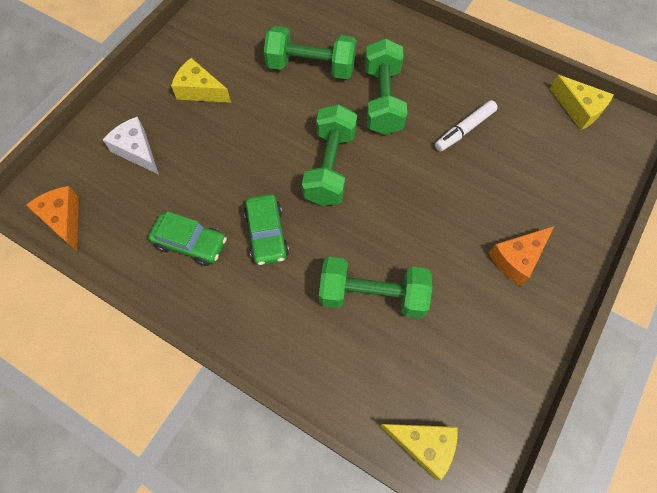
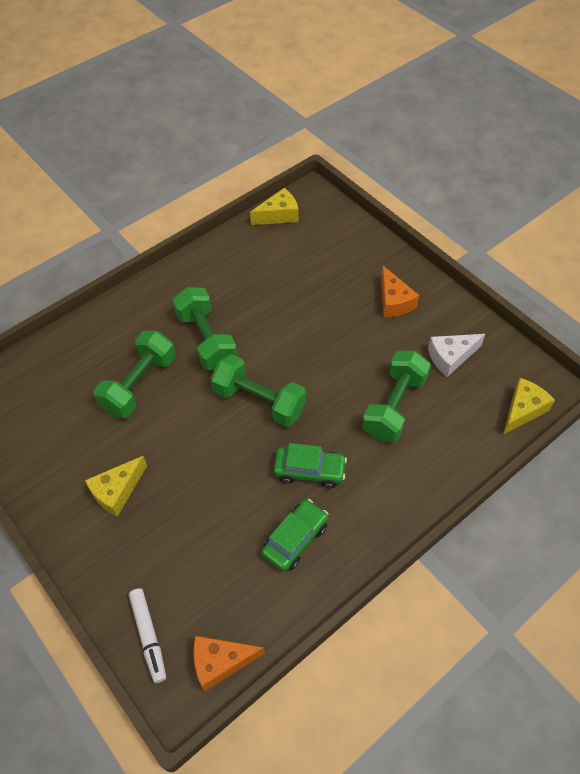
camera: 70 degrees left, 10 degrees down
white cheese [103,117,159,175] -> white cheese moved to [428,334,485,377]
green dumbbell [365,38,407,135] -> green dumbbell turned 45 degrees clockwise [173,287,237,370]
white marker [435,100,498,152] -> white marker moved to [129,588,166,683]

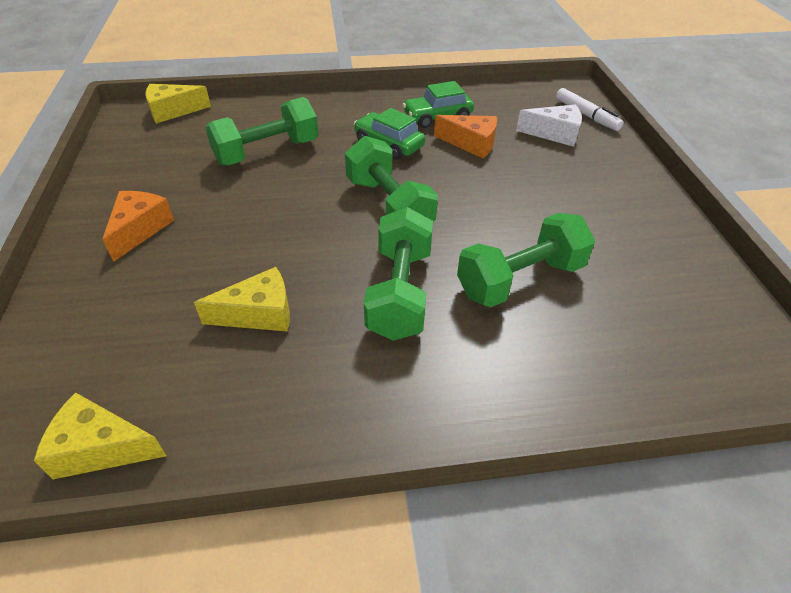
camera: 150 degrees left, 10 degrees down
yellow cheese [85,456,147,517] -> yellow cheese moved to [194,267,290,332]
white marker [129,588,166,683] -> white marker turned 135 degrees clockwise [556,88,624,131]
orange cheese [193,636,265,692] -> orange cheese moved to [434,115,497,158]
white cheese [428,334,485,377] -> white cheese moved to [516,104,582,147]

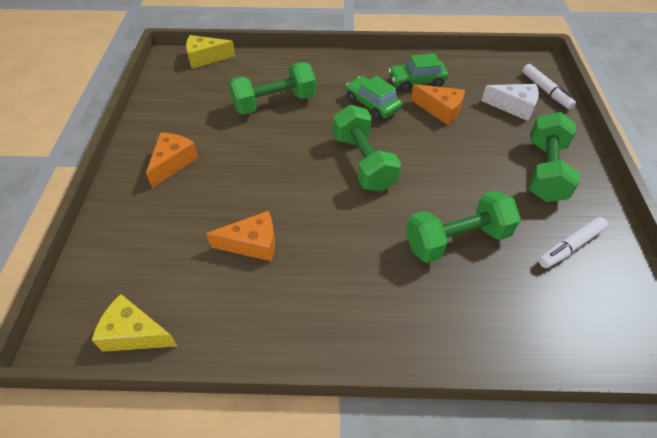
camera: 10 degrees right, 5 degrees up
yellow cheese [194,267,290,332] -> orange cheese [206,211,275,261]
green dumbbell [364,207,433,341] -> green dumbbell moved to [529,112,580,202]
none -> white marker [539,217,608,268]

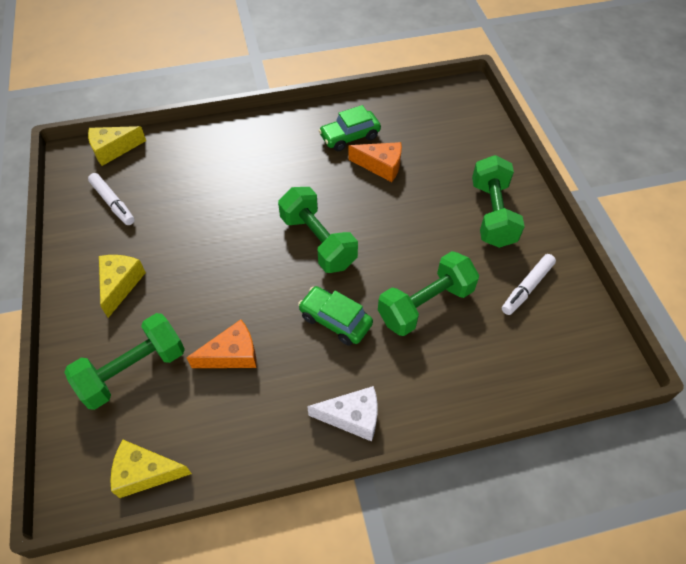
camera: 15 degrees left, 5 degrees up
orange cheese [146,132,199,188] -> yellow cheese [99,255,146,318]
green dumbbell [228,62,316,115] -> green dumbbell moved to [64,313,185,410]
green car [346,76,402,120] -> green car moved to [298,286,373,346]
white cheese [481,84,539,121] -> white cheese moved to [307,386,378,442]
white marker [522,64,576,109] -> white marker moved to [88,173,135,225]

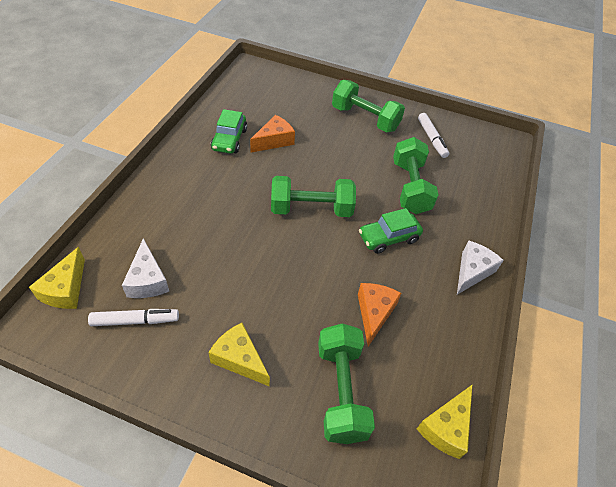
camera: 60 degrees left, 5 degrees down
none -> white cheese [122,238,169,298]

